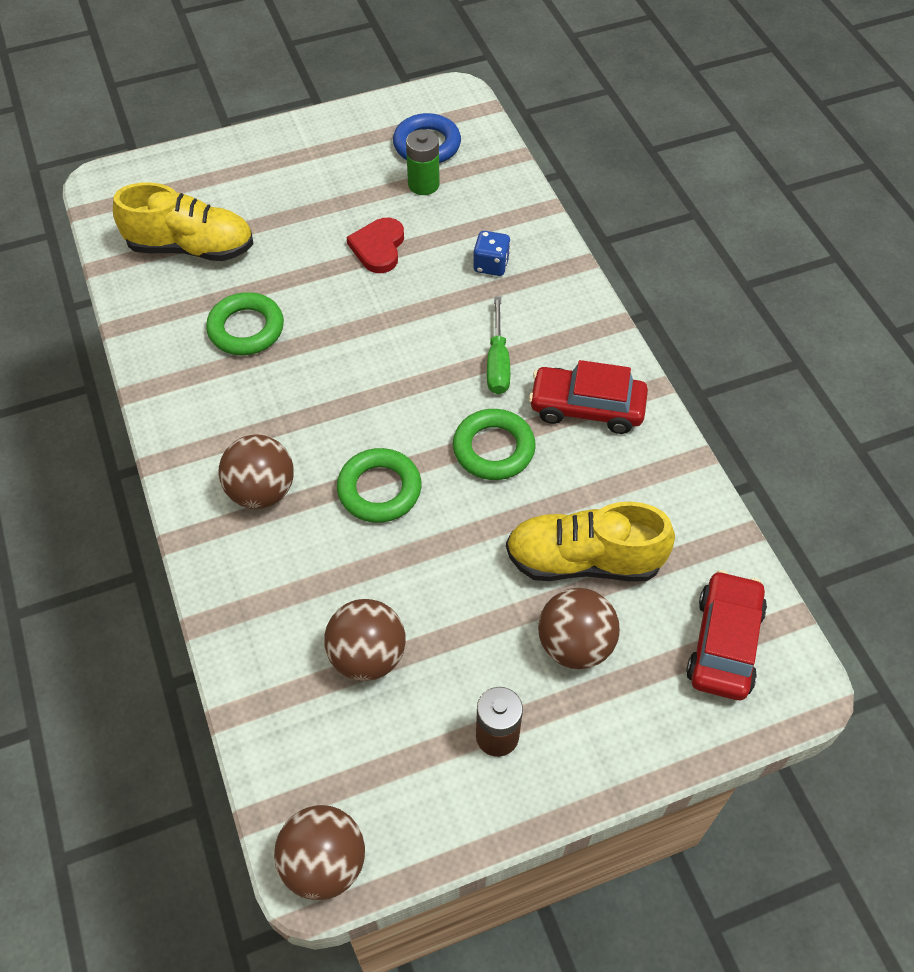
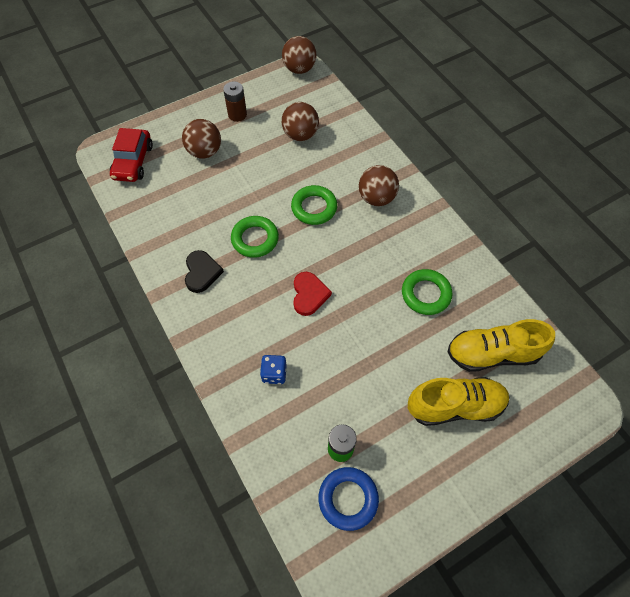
camera: 170 degrees right, 5 degrees up
red heart [346,218,404,273] -> red heart moved to [293,272,332,316]
green screwdriver [487,296,510,394] -> none
yellow shoe [506,502,675,582] -> yellow shoe moved to [408,377,510,426]
red car [529,360,648,434] -> black heart [185,250,224,293]

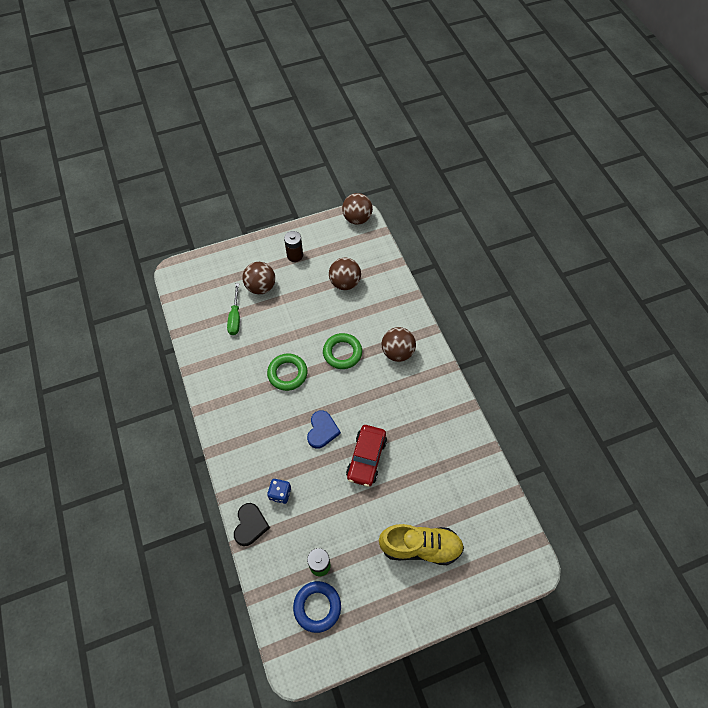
camera: 10 degrees right, 0 degrees up
red car [110,128,153,182] -> red car moved to [346,425,387,487]
black heart [185,250,224,293] -> black heart moved to [234,503,270,546]
red heart [293,272,332,316] -> blue heart [307,410,341,449]
green ring [402,269,453,315] -> none
yellow shoe [447,319,555,372] -> none
none -> green screwdriver [227,283,240,335]

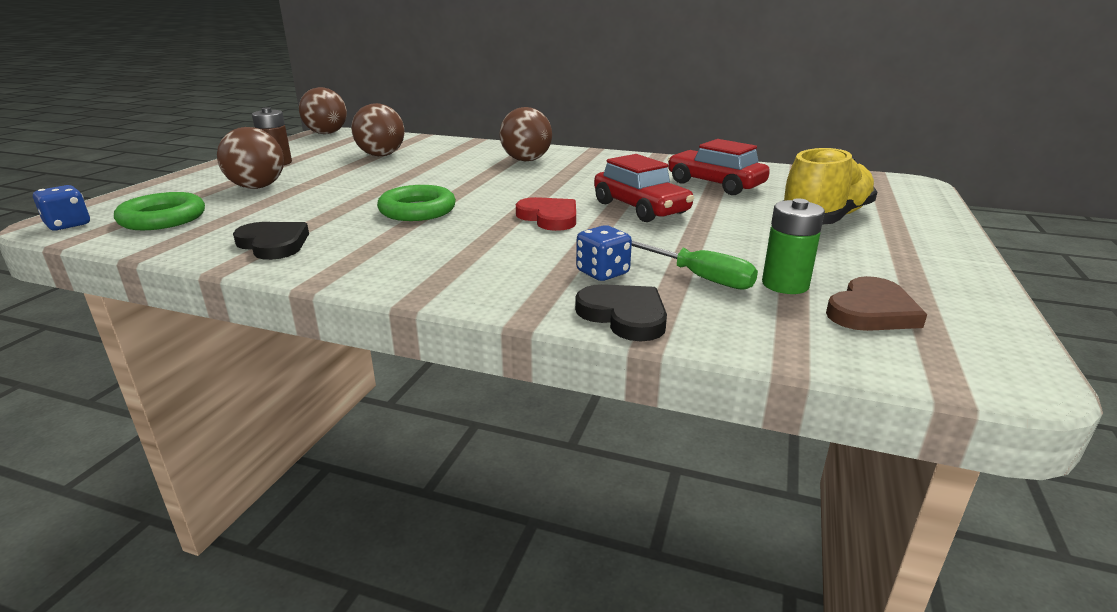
camera: 50 degrees left, 35 degrees down
green screwdriver [227,283,240,335] -> green screwdriver moved to [632,240,758,290]
blue ring [293,581,341,633] -> brown heart [826,276,927,331]
blue heart [307,410,341,449] -> red heart [516,197,576,231]
green ring [323,333,362,369] -> green ring moved to [114,192,205,230]
none -> blue dice [33,185,90,231]
none -> black heart [233,222,309,260]
none -> red car [668,139,770,195]

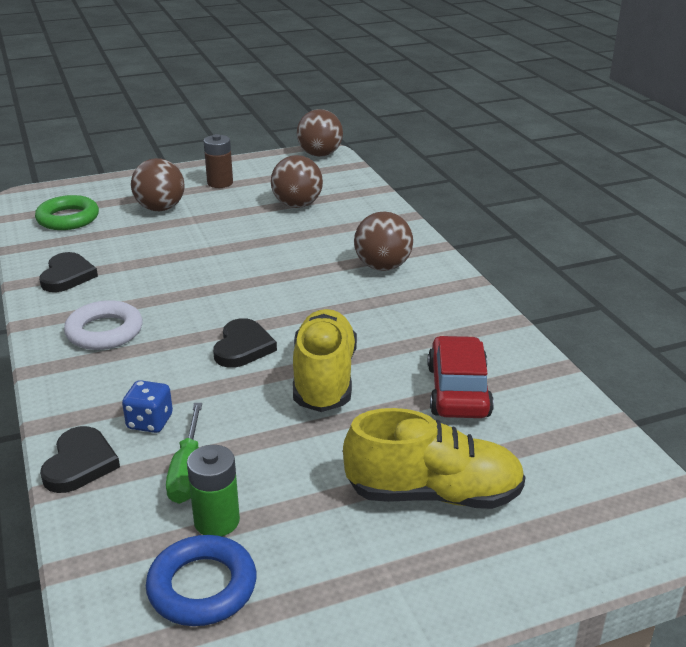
camera: 50 degrees right, 5 degrees up
blue dice [33,185,90,231] -> none
green ring [377,185,456,221] -> none
red heart [516,197,576,231] -> black heart [213,318,277,368]
red car [594,154,694,222] -> yellow shoe [293,309,357,412]
brown heart [826,276,927,331] -> blue ring [146,535,256,626]
none -> white ring [64,300,143,350]

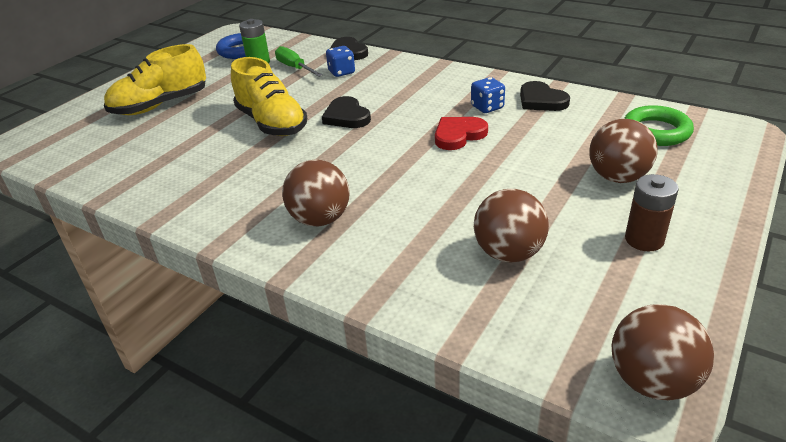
camera: 145 degrees right, 5 degrees up
white ring [64,300,143,350] -> none
red car [428,336,494,418] -> none
none -> red heart [435,117,488,150]
none -> blue dice [471,77,505,113]

